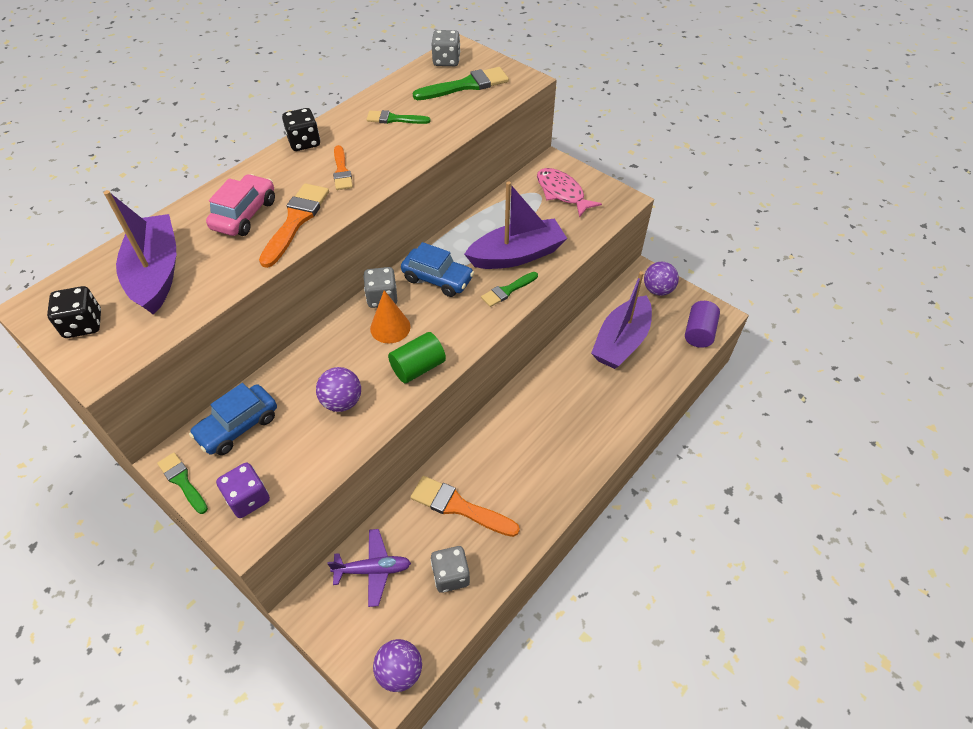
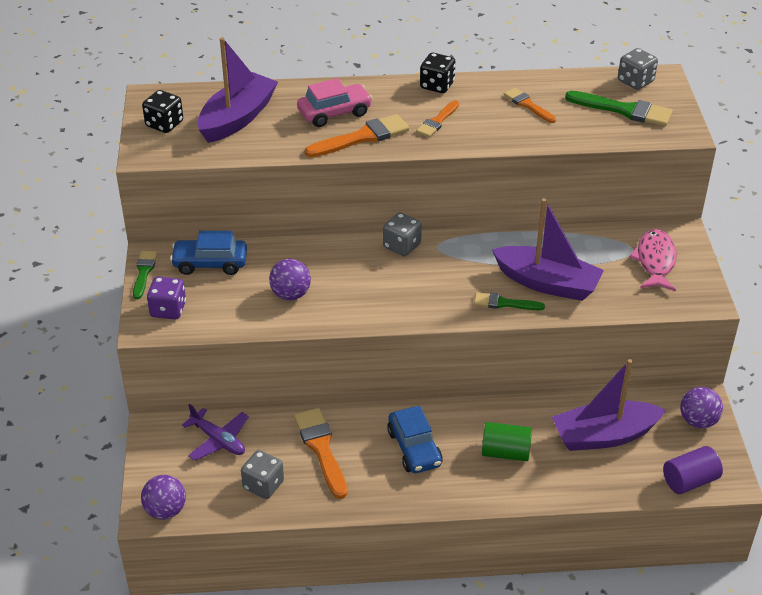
camera: 45 degrees right, 10 degrees down
green brush [366,110,431,124] -> orange brush [504,88,556,123]
orange cone [370,290,411,343] -> none
green cylinder [388,332,446,383] -> green cylinder moved to [482,422,532,461]
blue car [401,242,474,297] -> blue car moved to [387,406,443,473]

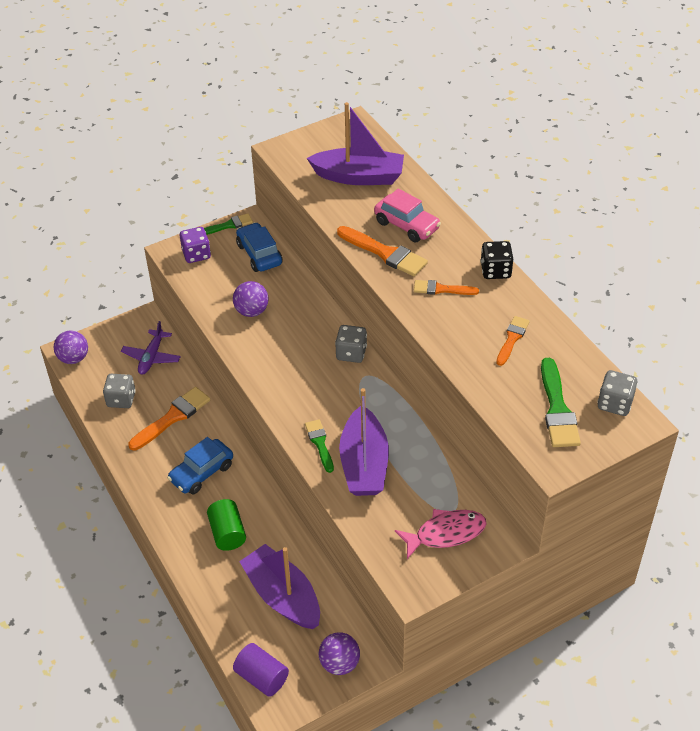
camera: 65 degrees right, 5 degrees up
black dice [142,90,183,133] -> none

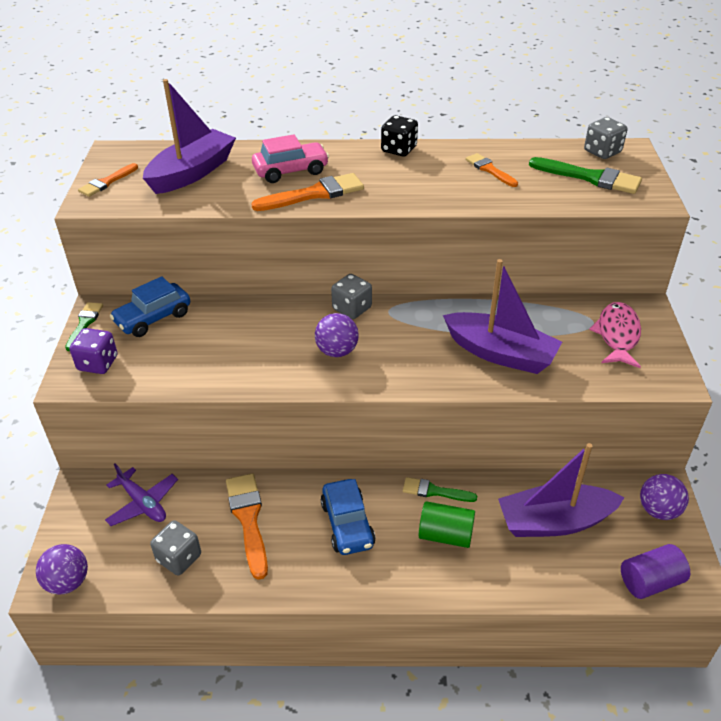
camera: 60 degrees left, 5 degrees down
purple ball [233,281,269,317] -> purple ball moved to [315,313,359,357]
blue car [236,222,283,272] -> blue car turned 45 degrees counterclockwise [110,276,190,337]
green brush [305,420,334,473] -> green brush moved to [403,477,477,502]
orange brush [414,280,479,295] -> orange brush moved to [78,163,138,197]

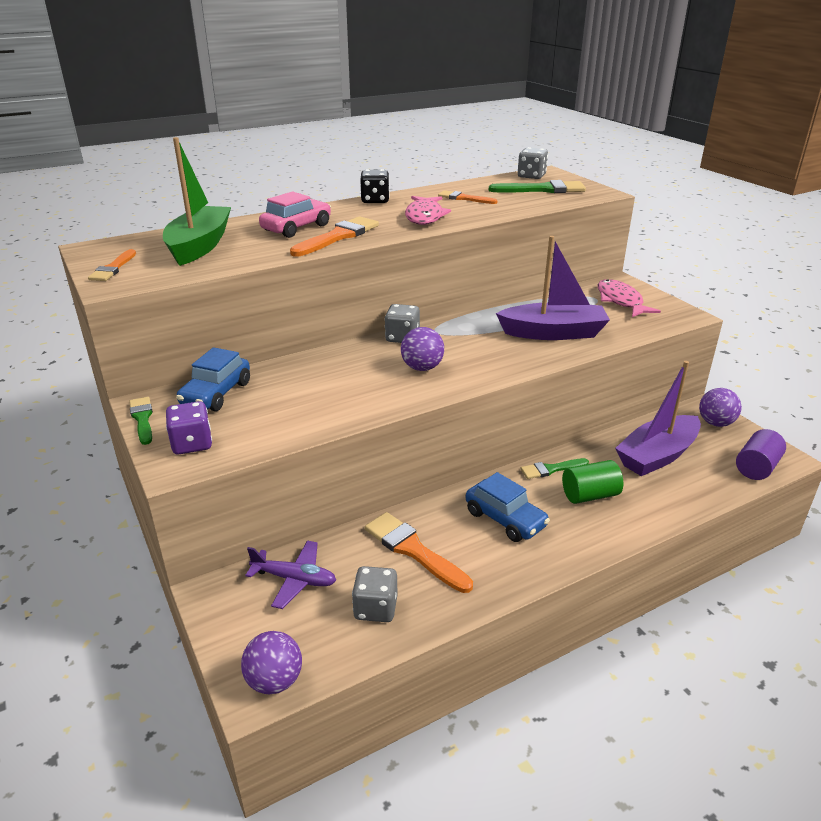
camera: 30 degrees left, 10 degrees down
purple boat [143,79,236,194] -> green boat [163,137,231,266]
none -> pink fish [405,196,451,225]

